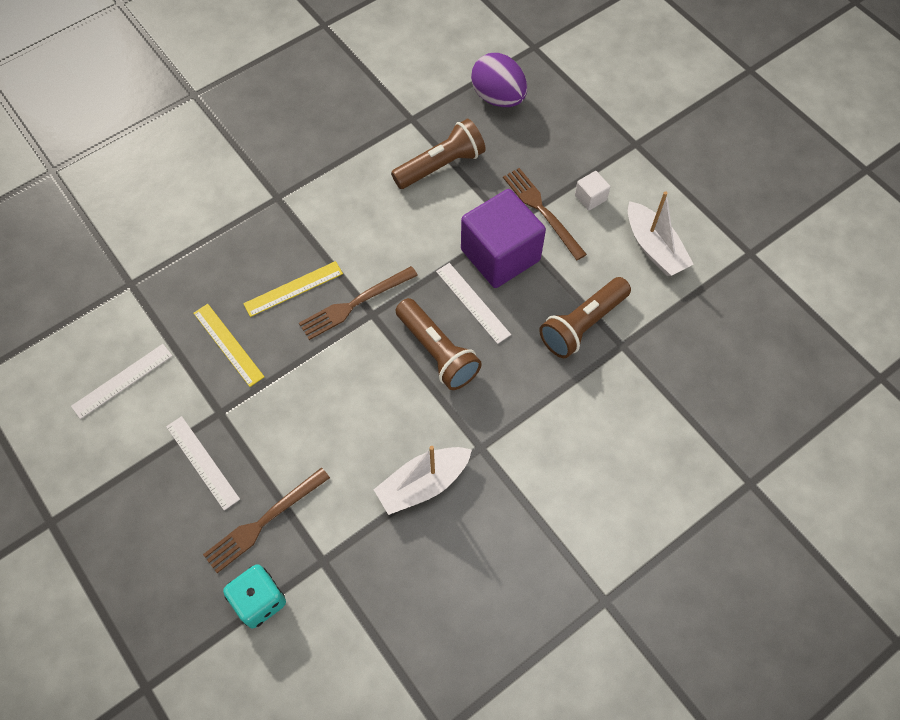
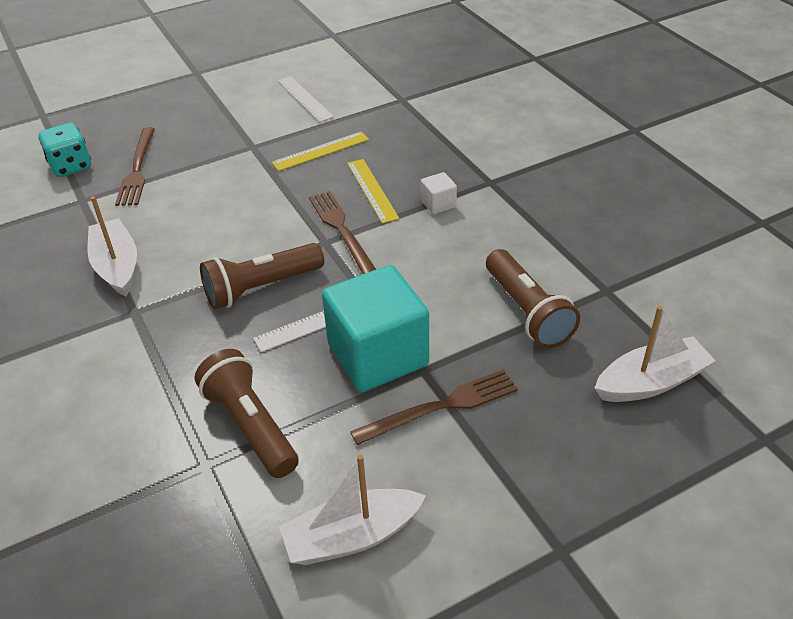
camera: 100 degrees right, 20 degrees down
white ruler [166,416,240,510] -> none
brown fork [203,467,330,573] -> brown fork turned 150 degrees counterclockwise [115,127,155,206]
purple cube [461,189,546,288] -> turquoise cube [322,265,429,392]
purple egg [471,53,527,107] -> white boat [595,306,716,402]
white cube [575,171,610,210] -> white cube moved to [421,172,457,214]

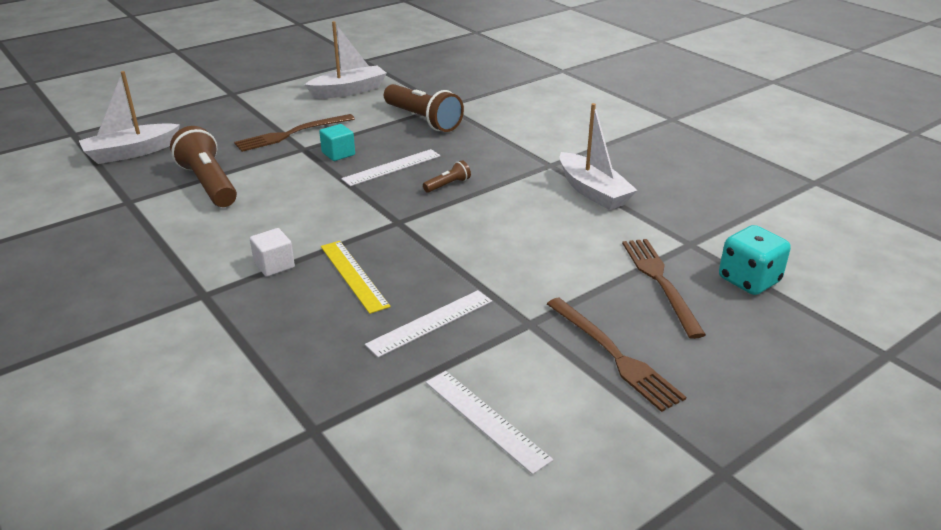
camera: 170 degrees right, 10 degrees down
brown flashlight [200,243,324,310] -> brown flashlight [423,160,471,193], size x0.46
yellow ruler [271,132,369,171] -> white ruler [365,290,492,357]
brown fork [309,191,376,274] -> brown fork moved to [547,298,686,412]
turquoise cube [322,265,429,392] -> turquoise cube [319,124,355,161], size x0.42

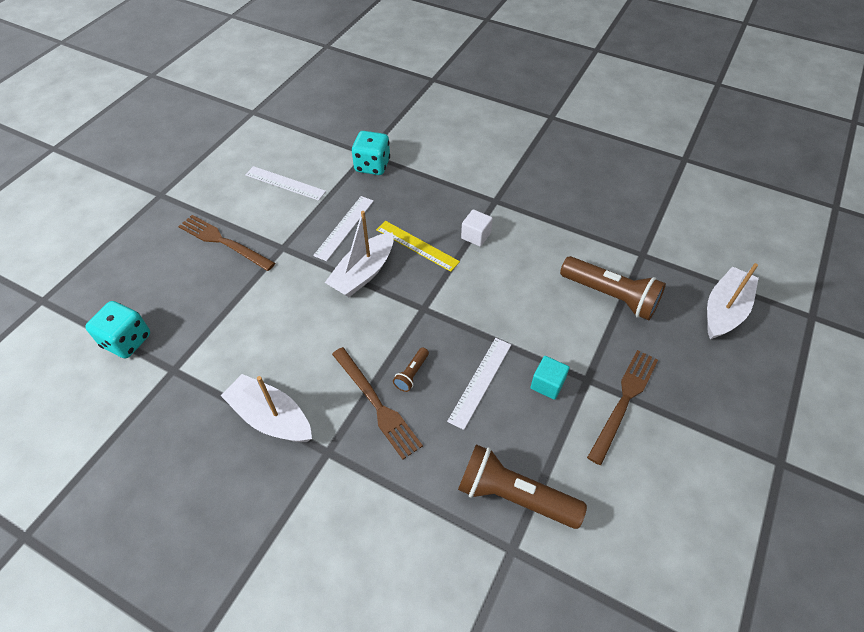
camera: 155 degrees right, 20 degrees up
white boat [305,21,387,99] -> white boat moved to [325,211,394,297]
brown fork [622,239,706,339] -> brown fork moved to [332,347,423,459]
none -> turquoise dice [351,131,390,175]

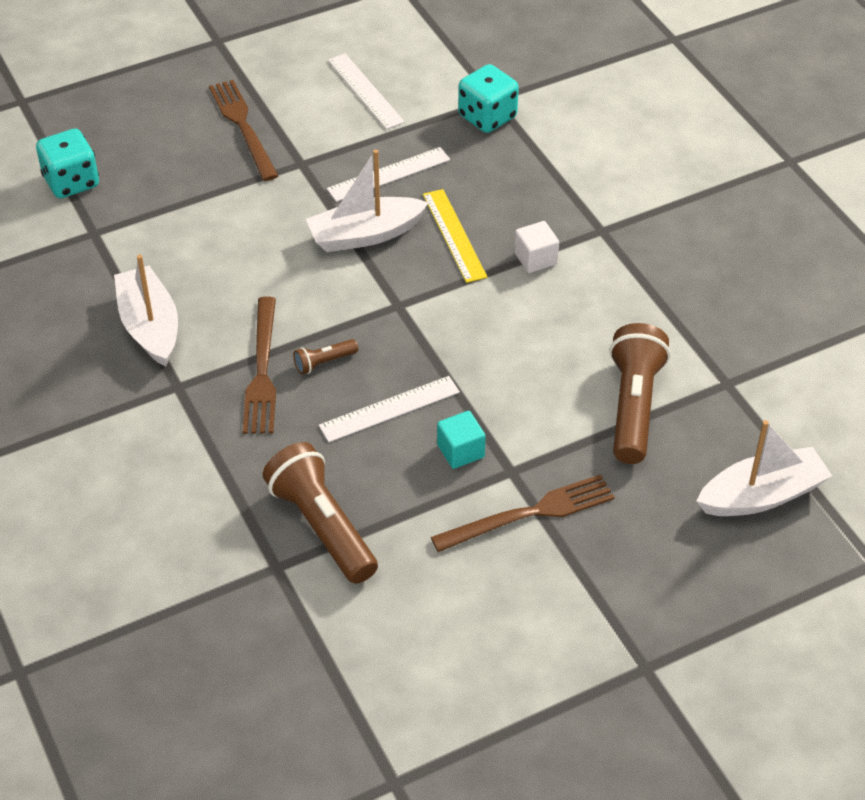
camera: 35 degrees right, 5 degrees down
brown flashlight [560,256,666,320] -> brown flashlight turned 150 degrees counterclockwise [609,323,670,464]

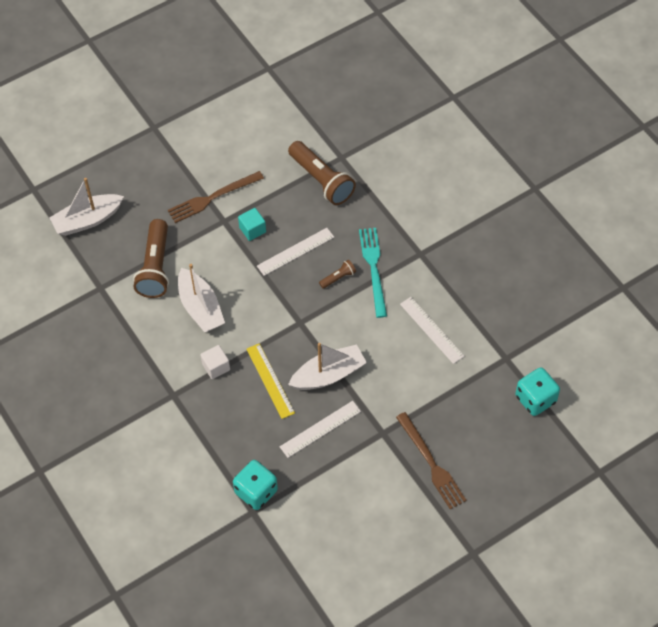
camera: 175 degrees right, 10 degrees up
white boat [114,255,178,367] -> white boat moved to [178,264,225,332]
brown fork [243,297,276,434] -> turquoise fork [359,228,387,318]
white ruler [328,53,405,129] -> white ruler moved to [400,297,465,364]

